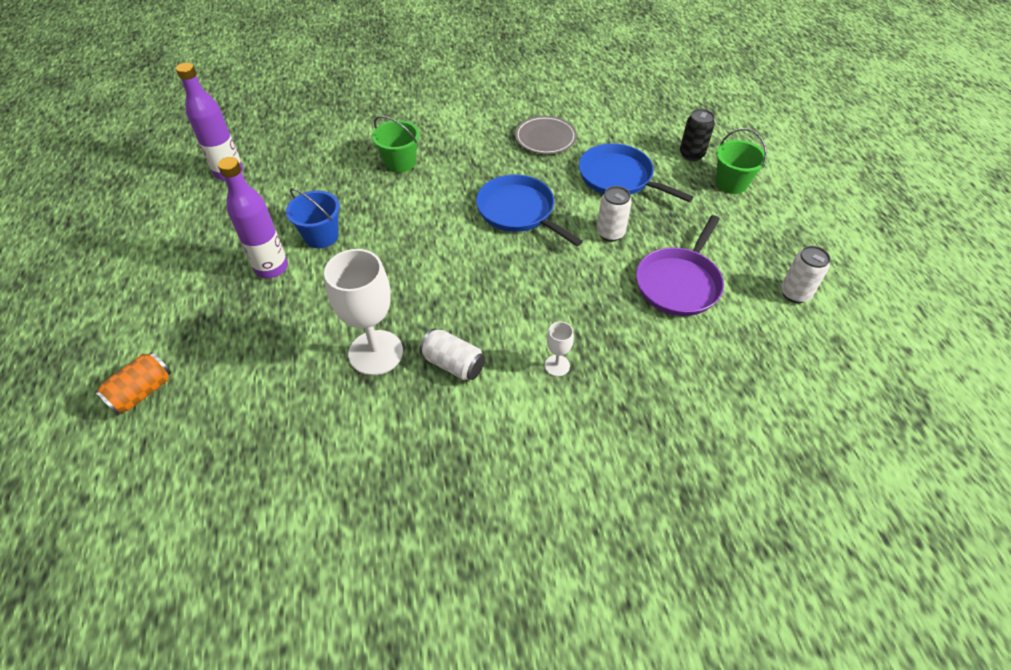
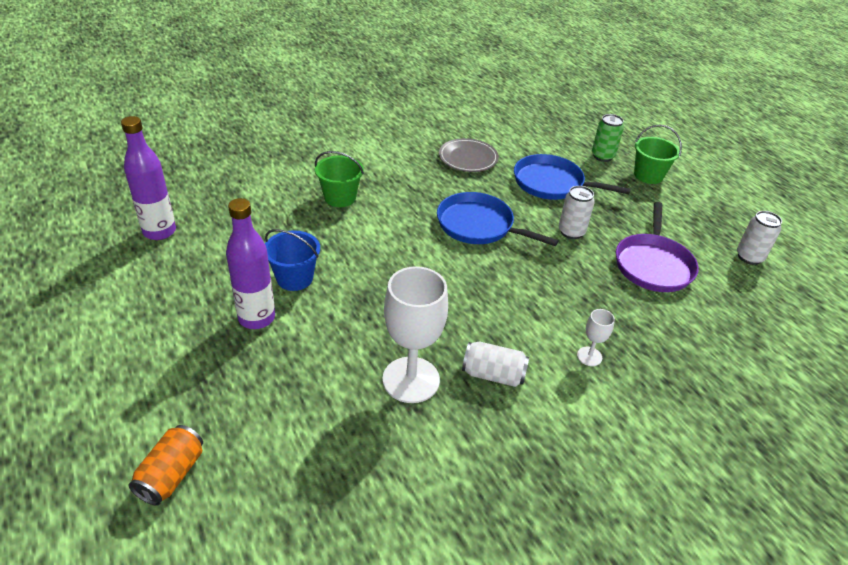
camera: 20 degrees left, 10 degrees down
black can [680,109,715,161] -> green can [592,114,624,162]

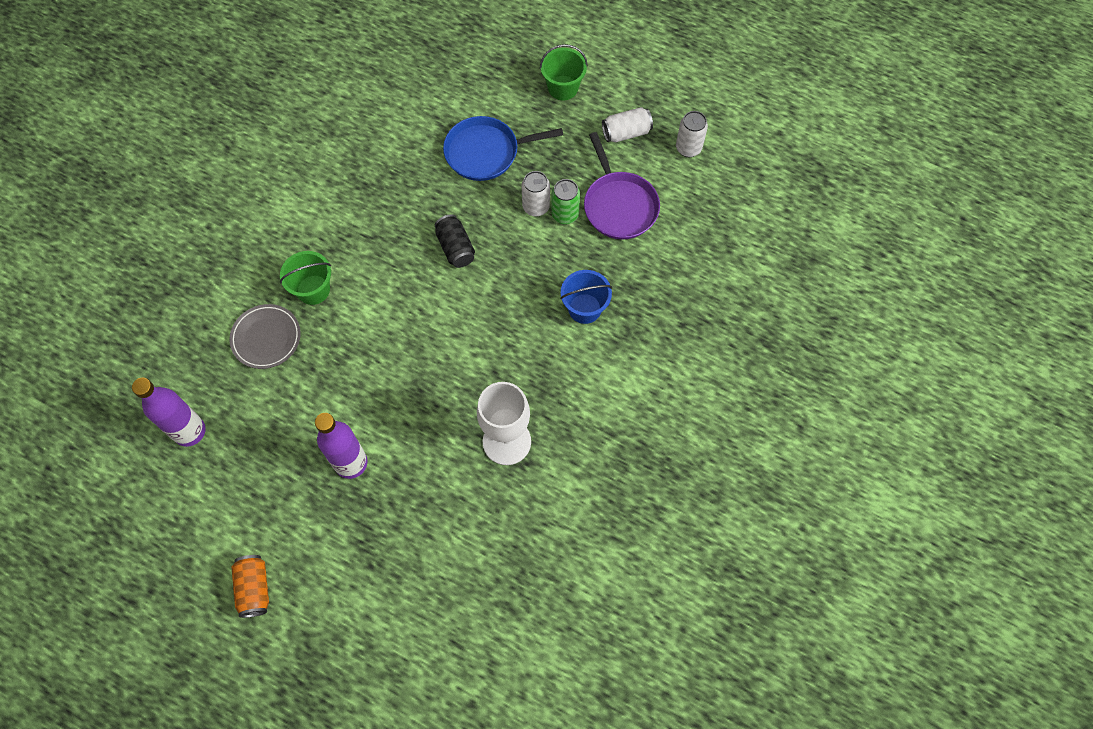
camera: 30 degrees left, 25 degrees up
orange can [129,425,203,506] -> orange can moved to [231,555,269,618]
blue bucket [265,229,320,291] -> blue bucket moved to [560,270,612,324]
blue pan [437,192,558,246] -> black can [435,214,475,268]
grey plate [439,138,499,172] -> grey plate moved to [229,304,301,369]
white can [462,341,529,387] -> white can moved to [602,107,653,142]
white goblet [577,309,615,366] -> none
green can [592,114,624,162] -> green can moved to [551,179,580,225]

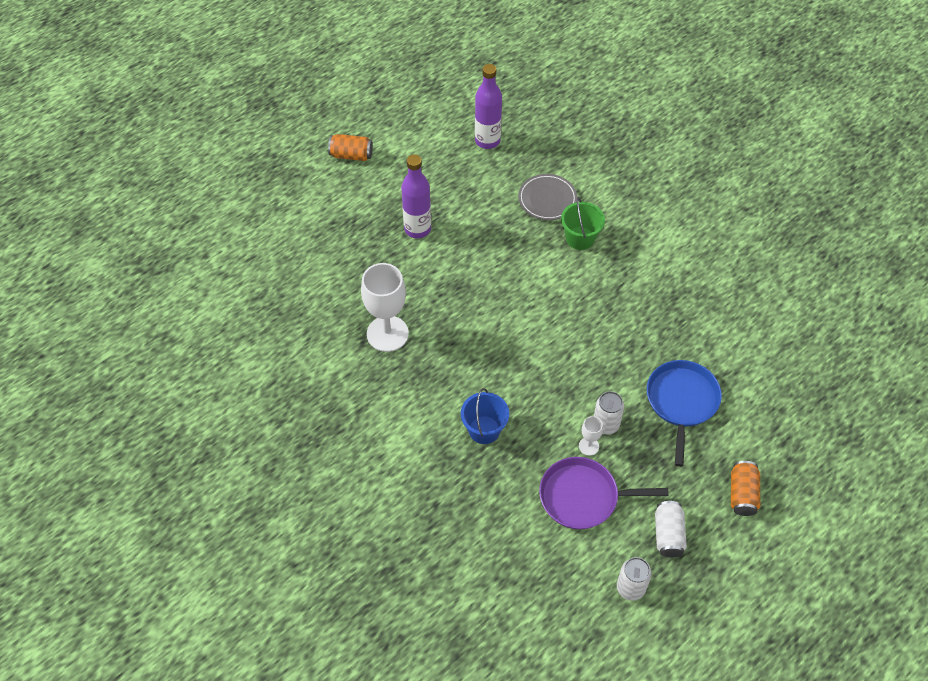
camera: 110 degrees right, 10 degrees down
black can [435,214,475,268] -> none
green bucket [540,44,588,100] -> orange can [731,461,760,516]
green can [551,179,580,225] -> white goblet [579,416,603,456]

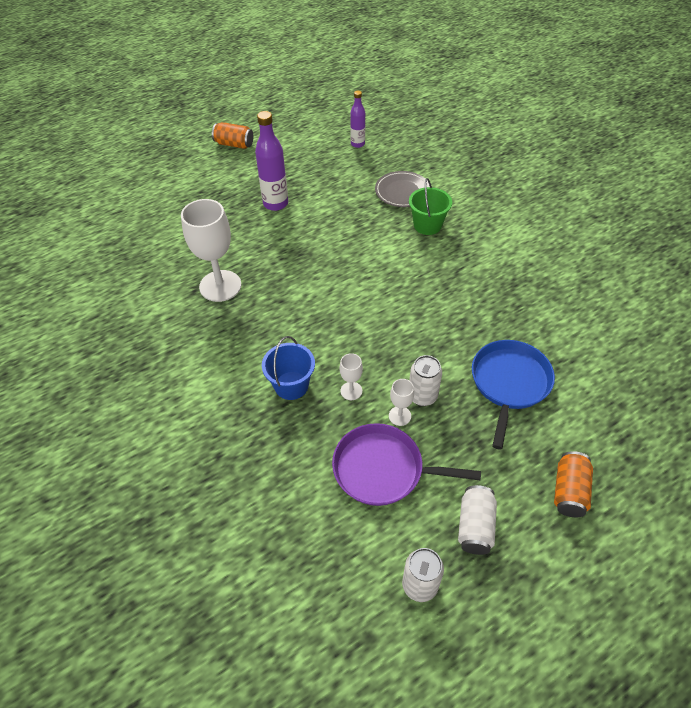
camera: 10 degrees right, 5 degrees down
purple bottle [475,64,502,149] -> purple bottle [350,91,365,148], size x0.62
none -> white goblet [340,353,363,400]

